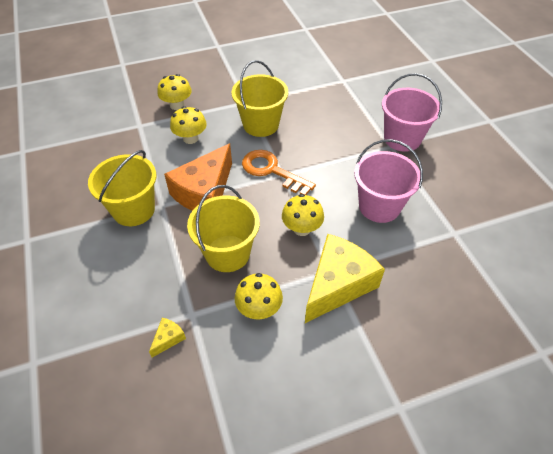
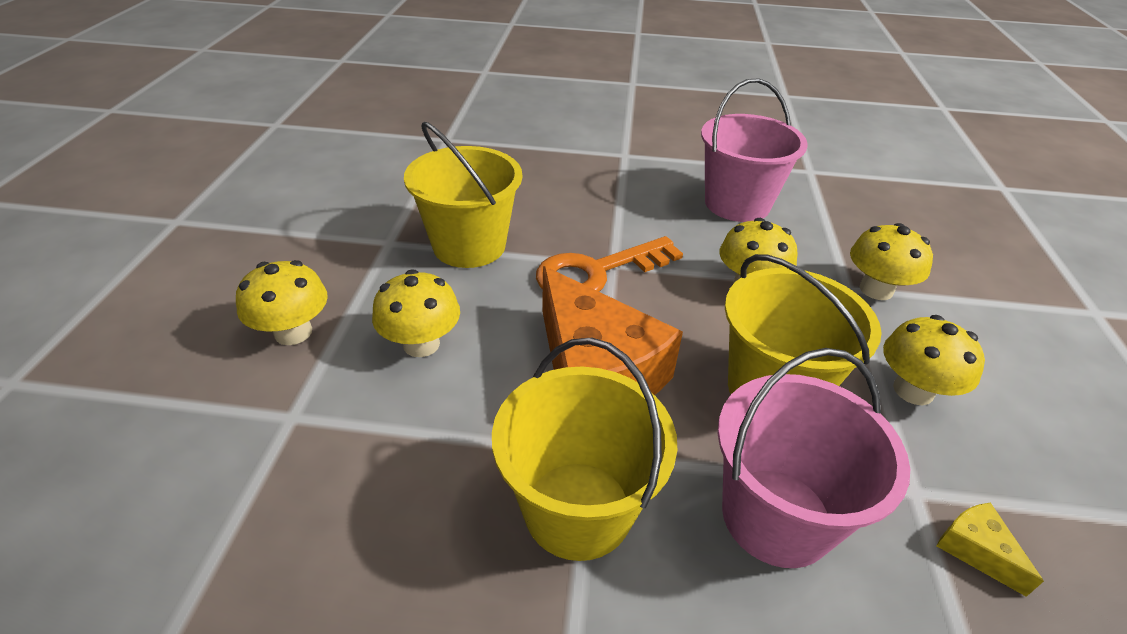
camera: 65 degrees left, 10 degrees down
yellow cheese [305,234,385,323] -> yellow mushroom [850,223,933,300]
pink bucket [382,73,442,152] -> pink bucket moved to [718,348,910,568]

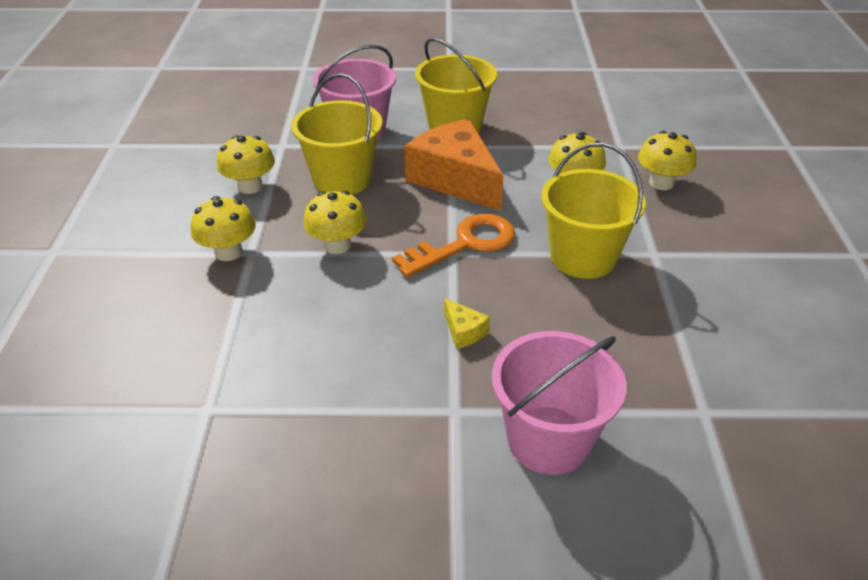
camera: 175 degrees right, 0 degrees up
pink bucket [701,78,808,222] -> pink bucket moved to [492,331,627,475]
yellow cheese [936,502,1044,597] -> yellow cheese moved to [444,298,490,349]

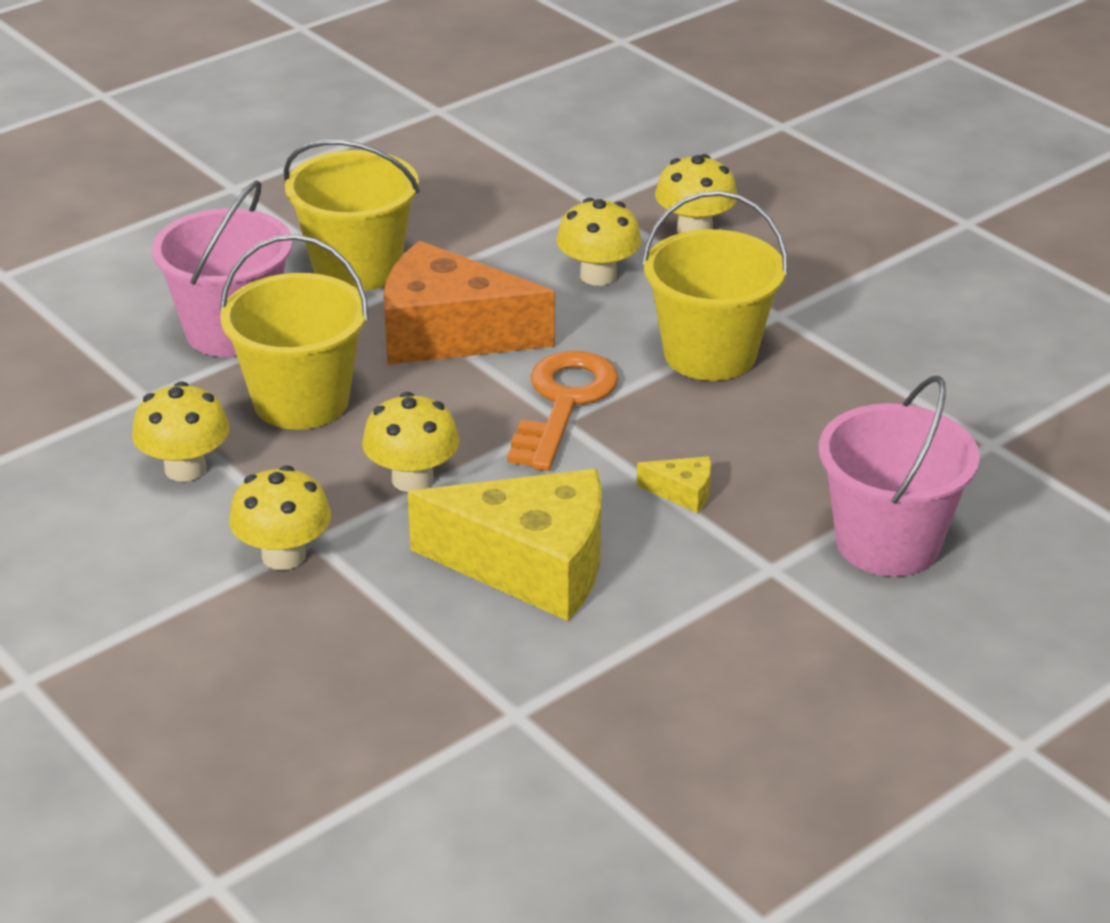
camera: 40 degrees left, 5 degrees down
none -> yellow cheese [408,469,602,621]

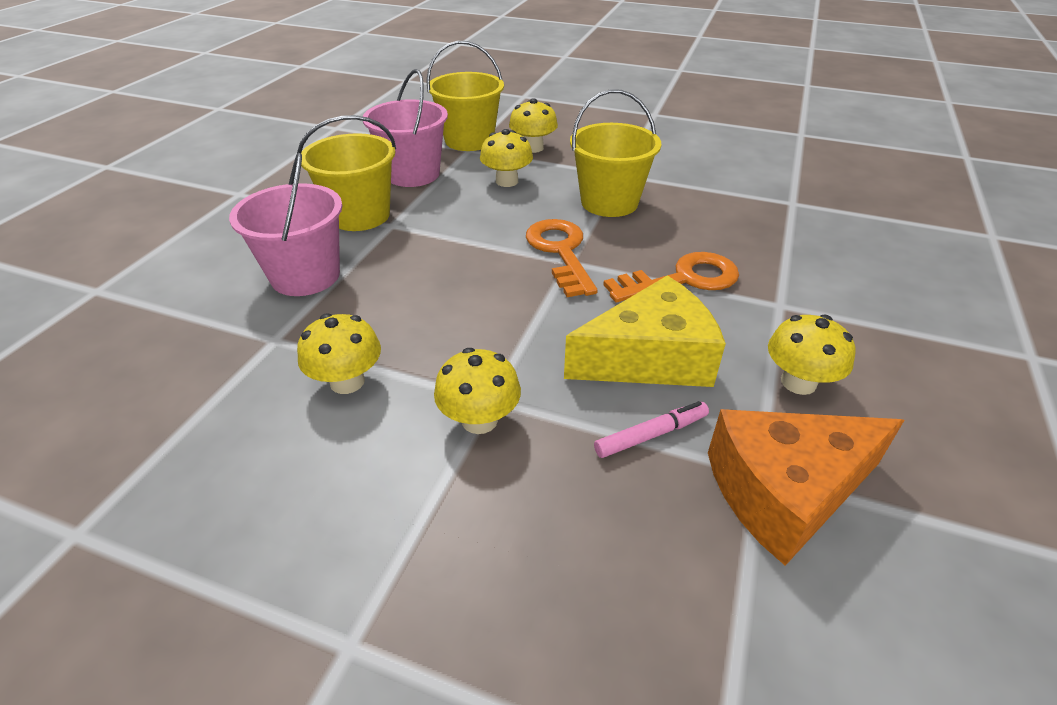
camera: 30 degrees left, 5 degrees up
yellow bucket [220,234,369,429] -> yellow bucket moved to [426,41,504,151]
yellow mushroom [362,392,460,492] -> yellow mushroom moved to [768,315,856,395]
orange cheese [383,241,555,365] -> orange cheese moved to [708,409,905,566]
yellow cheese [637,456,711,513] -> orange key [603,252,739,303]
pink bucket [819,376,980,577] -> pink bucket moved to [363,69,448,187]
none -> pink marker [594,401,709,458]

